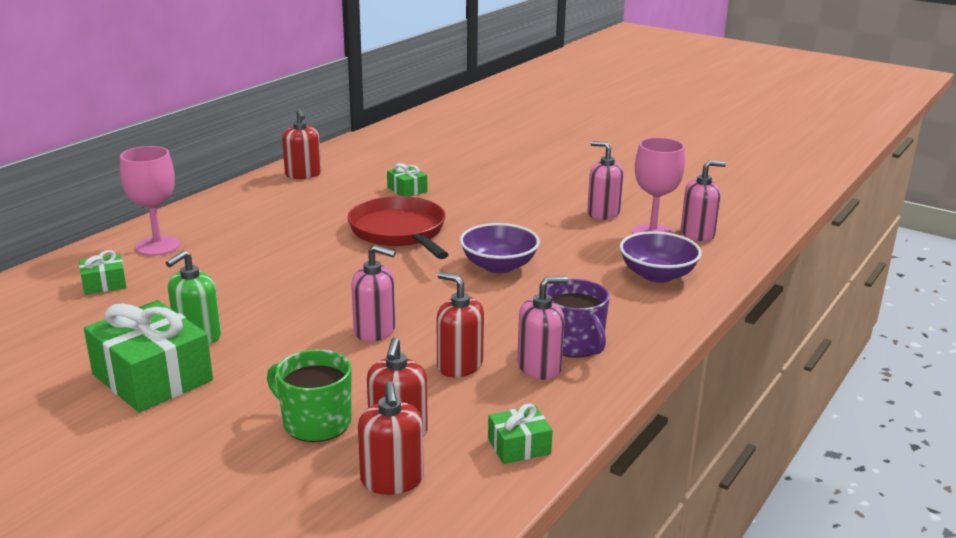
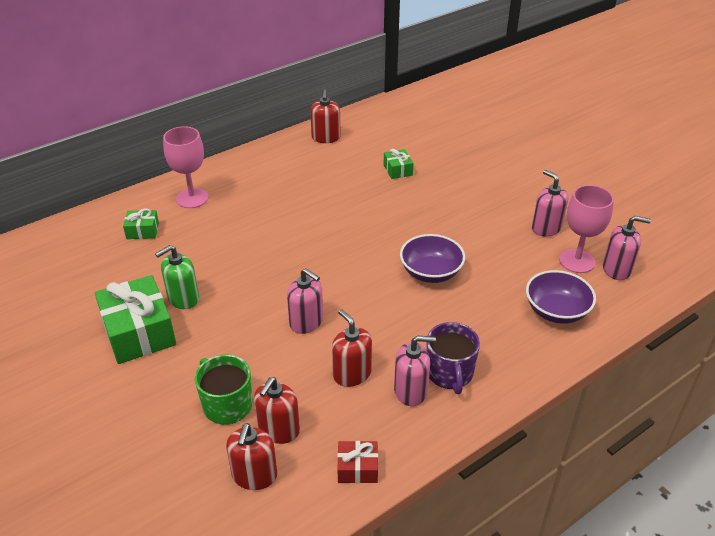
camera: 20 degrees right, 15 degrees up
red pan [347,196,449,259] -> none
green gift [488,403,553,464] -> red gift [337,441,378,483]

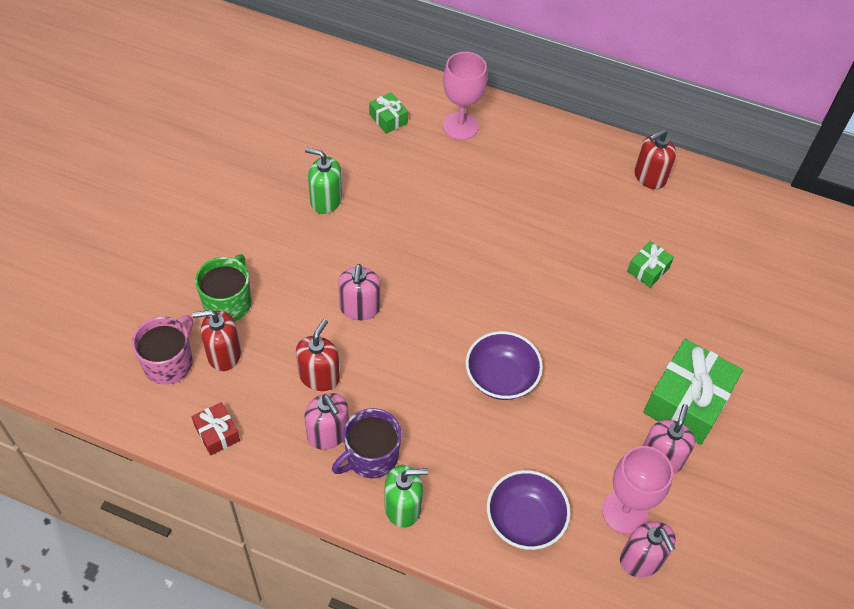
camera: 55 degrees right, 15 degrees up
green gift [95,275,176,364] -> green gift moved to [643,339,743,445]
red soap dispenser [226,423,277,490] -> pink mug [132,315,193,385]
none -> green soap dispenser [384,465,428,528]

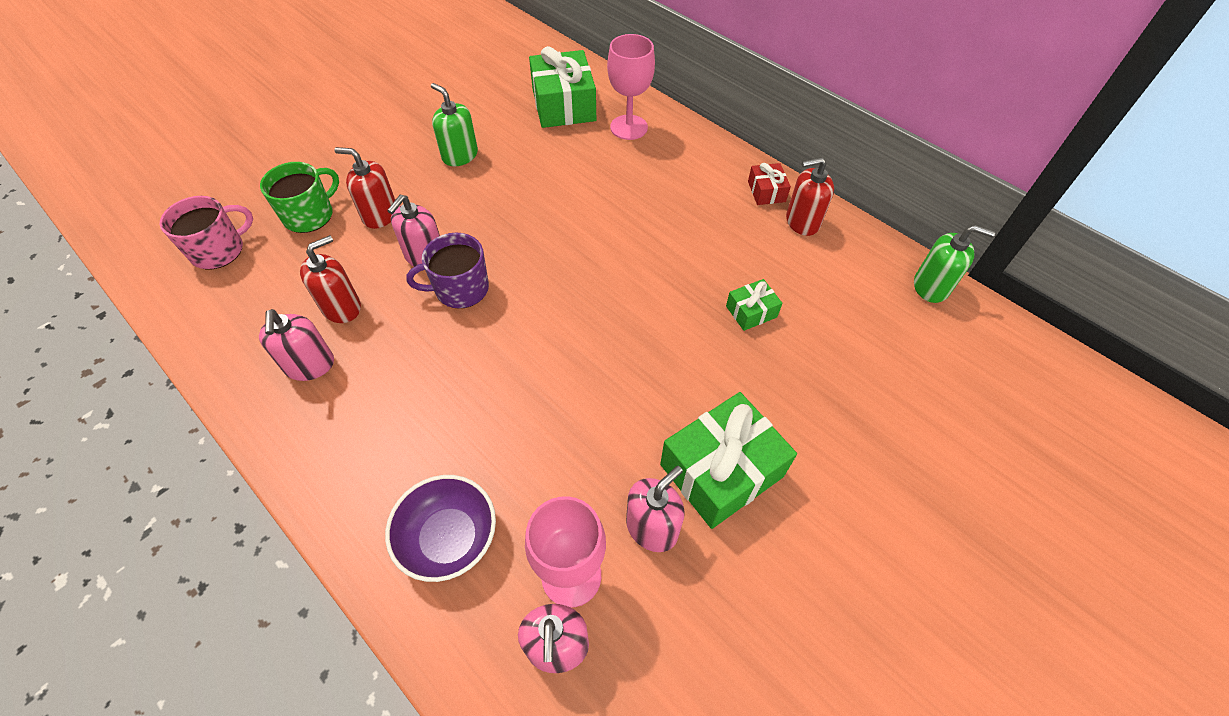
camera: 25 degrees right, 0 degrees up
red soap dispenser [192,310,241,371] -> red soap dispenser moved to [334,147,395,229]
red gift [192,402,240,456] -> red gift moved to [748,163,791,205]
purple mug [332,408,402,478] -> purple mug moved to [406,233,489,309]
green gift [369,92,408,134] -> green gift [529,46,596,128], size x2.03
green soap dispenser [384,465,428,528] -> green soap dispenser moved to [914,225,996,303]
purple bowl [466,331,543,400] -> none

